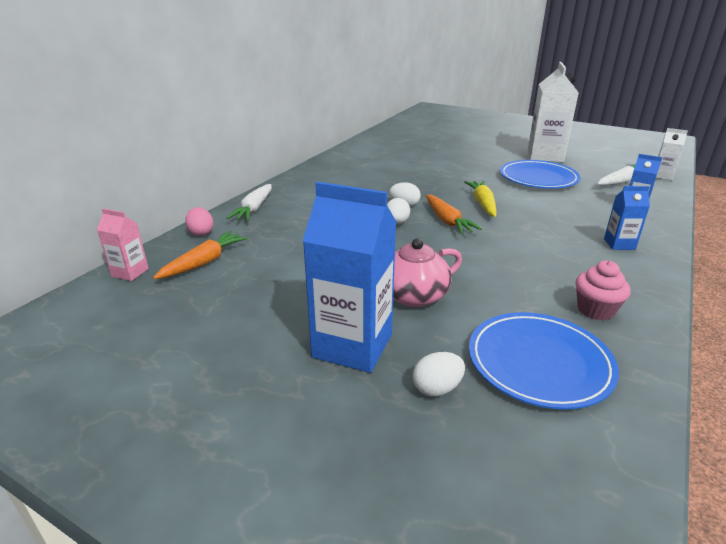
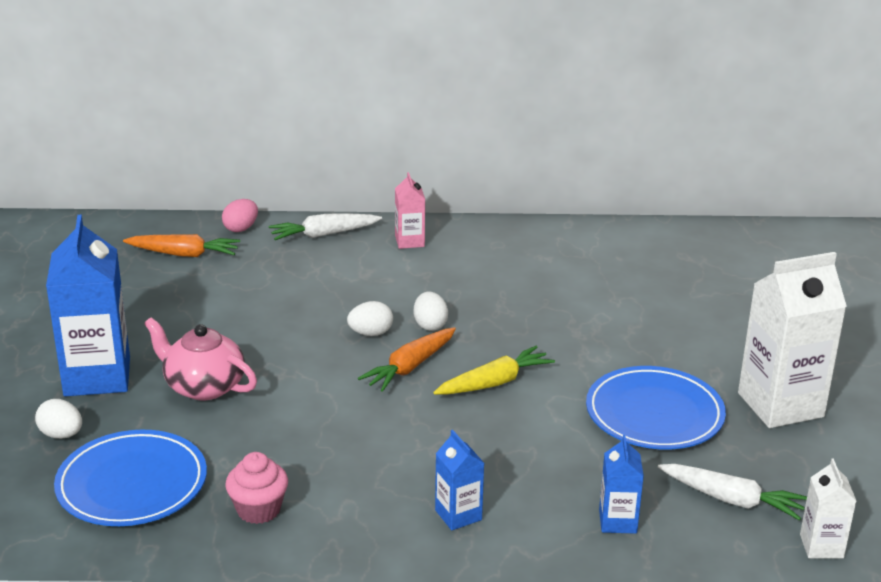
camera: 60 degrees right, 0 degrees up
pink carton [97,208,149,281] -> pink carton moved to [395,172,425,249]

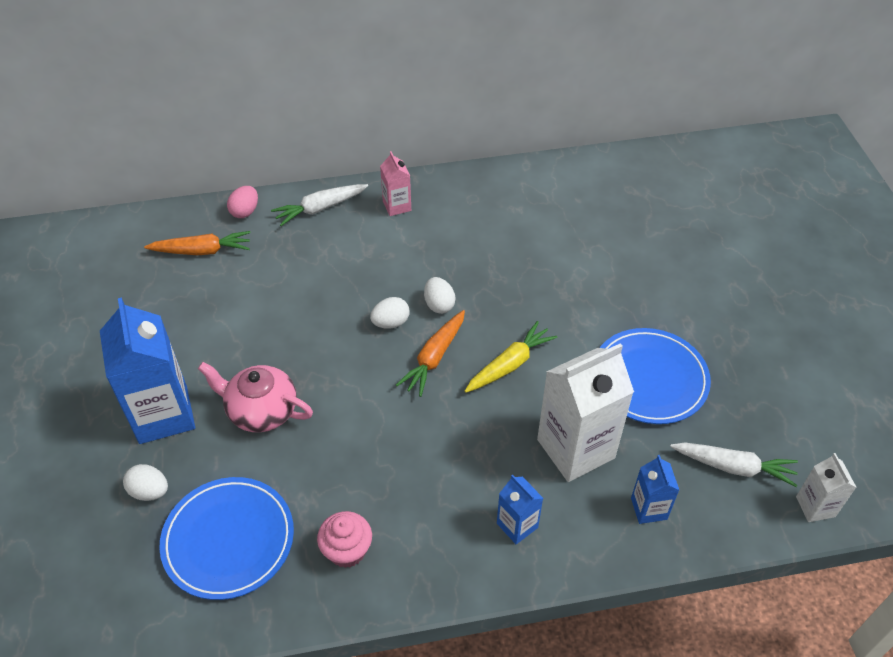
camera: 10 degrees left, 20 degrees up
white carton [738,252,847,428] -> white carton moved to [537,343,634,482]

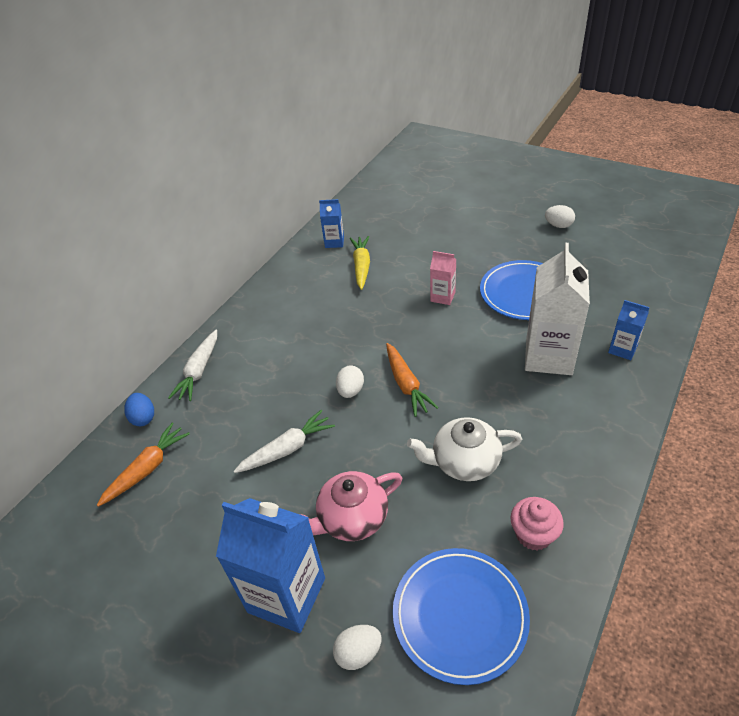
camera: 45 degrees left, 5 degrees down
pink egg [227,186,258,218] -> blue egg [124,393,154,426]
pink carton [380,151,411,216] -> pink carton moved to [430,251,456,305]
white egg [424,277,456,314] -> white egg moved to [545,205,575,228]
yellow carrot [465,321,557,393] -> yellow carrot moved to [350,236,370,290]
blue carton [497,475,543,544] -> blue carton moved to [319,199,344,248]
white carrot [670,443,798,487] -> white carrot moved to [234,410,335,473]
white carton [796,453,857,522] -> none
none -> white teapot [407,417,522,481]

